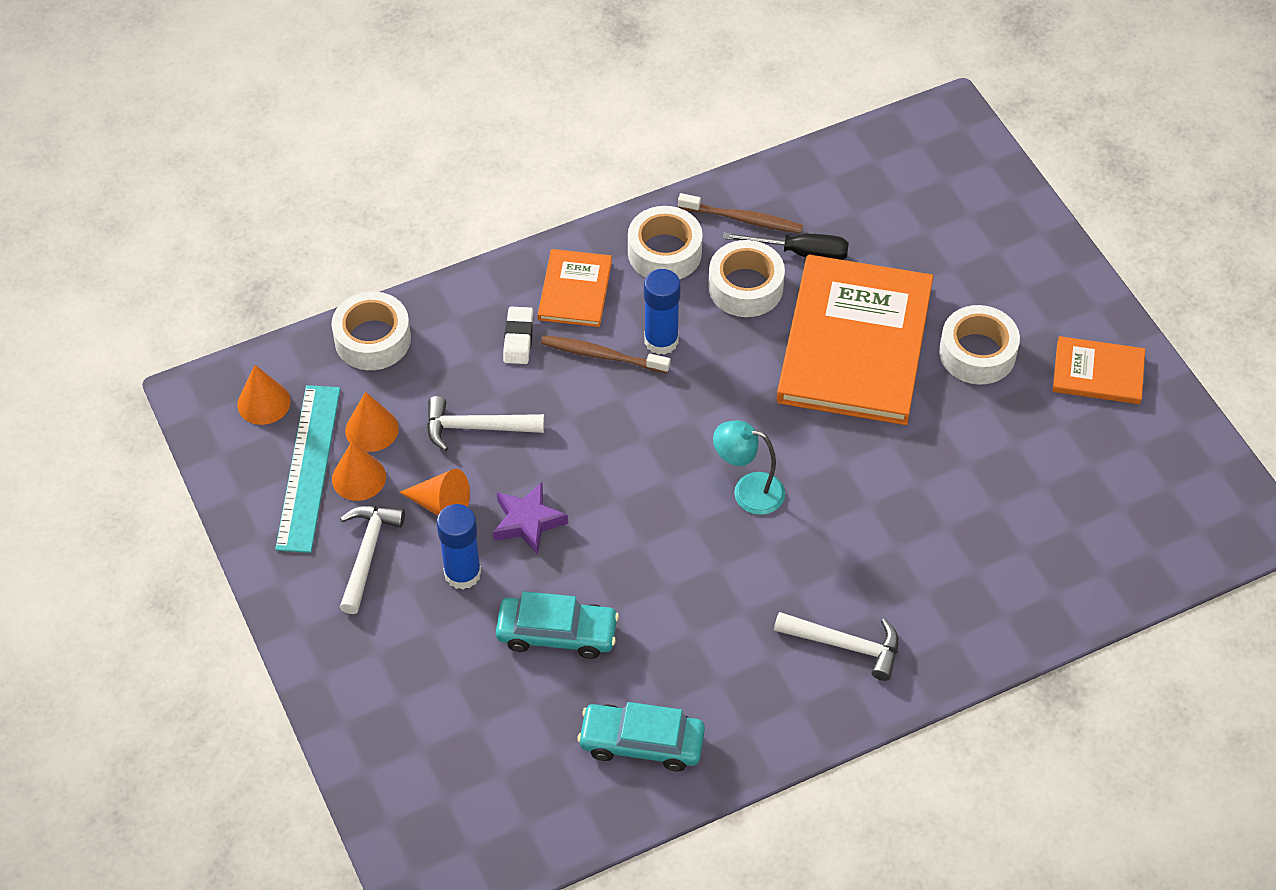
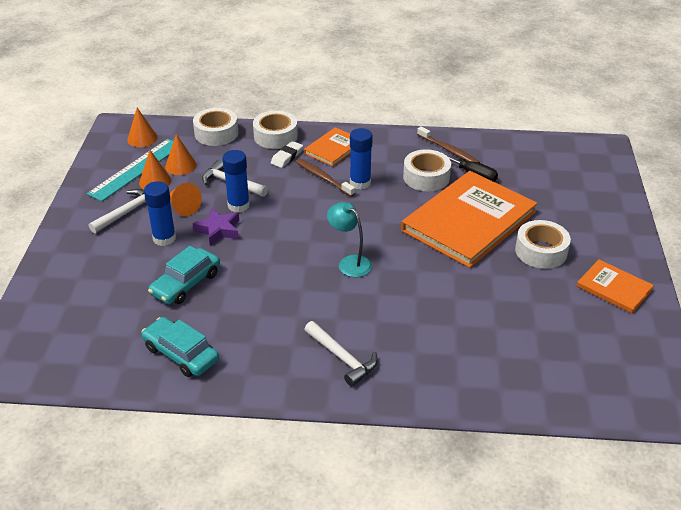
camera: 30 degrees right, 15 degrees down
turquoise car [496,591,619,659] -> turquoise car turned 90 degrees clockwise [148,246,220,304]
white tape [628,206,703,279] -> white tape moved to [253,110,298,149]
none -> blue glue stick [222,150,250,213]

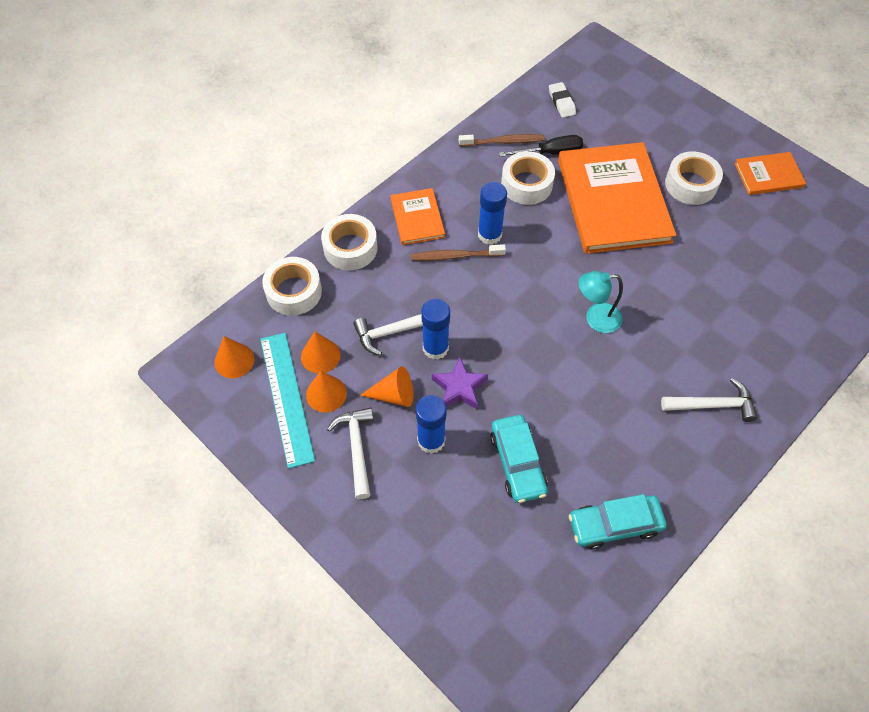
camera: 50 degrees left, 20 degrees up
white eraser [271,141,303,168] -> white eraser moved to [549,82,576,118]

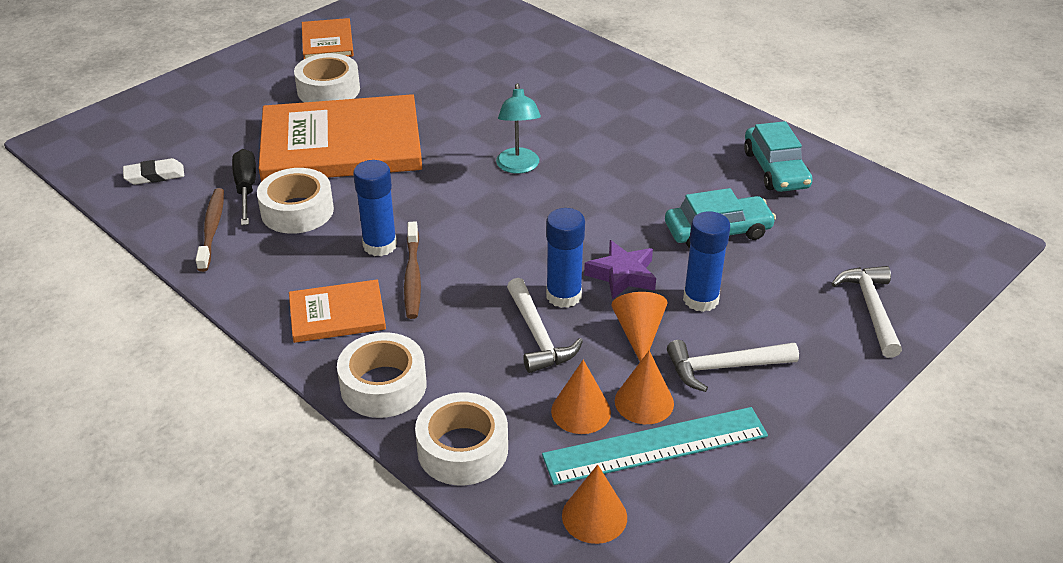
camera: 90 degrees left, 20 degrees down
white hammer [661,378,757,422] -> white hammer moved to [831,266,902,358]

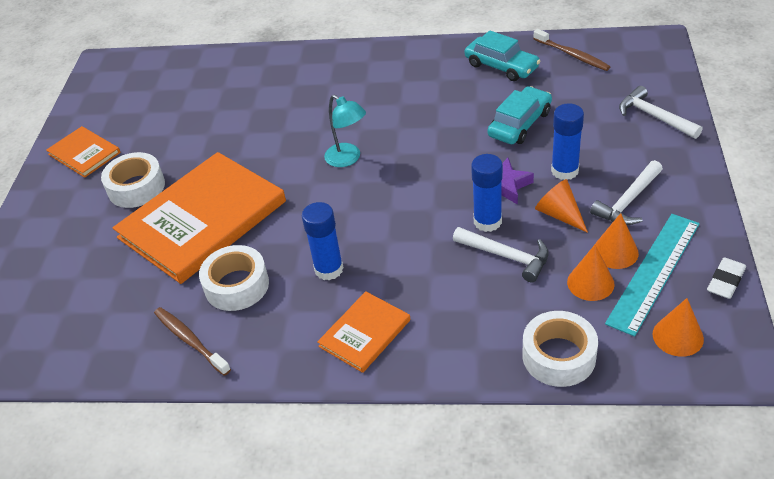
camera: 35 degrees left, 5 degrees up
white eraser [123,158,184,185] -> white eraser moved to [707,257,746,299]
black screwdriver [232,149,256,225] -> none
white tape [337,332,426,418] -> none
brown toothbrush [404,222,421,319] -> brown toothbrush moved to [533,29,611,71]

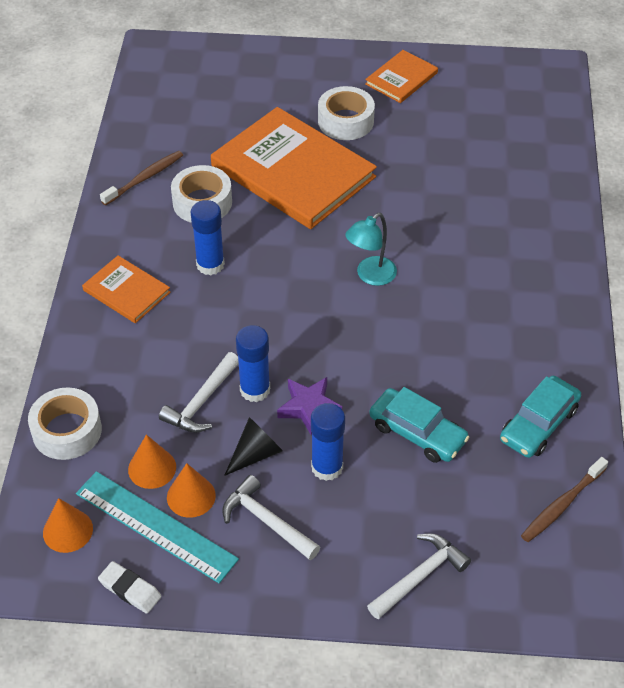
camera: 85 degrees right, 5 degrees up
orange cone [535,179,588,233] -> black cone [224,417,283,476]

